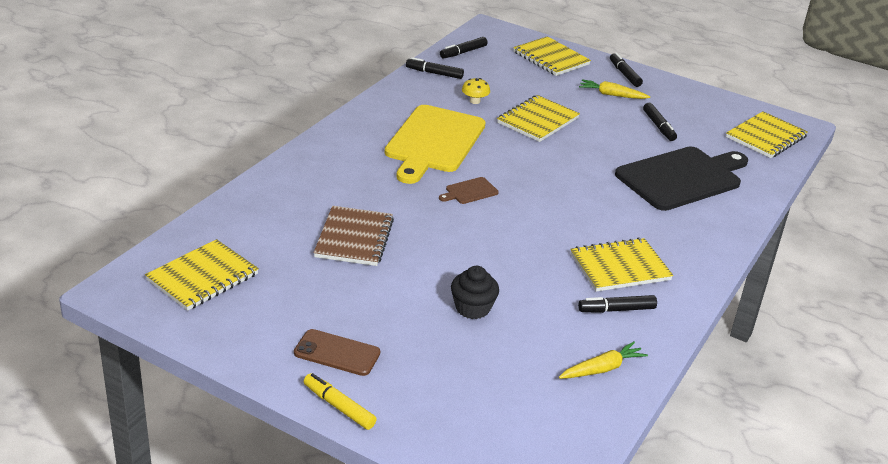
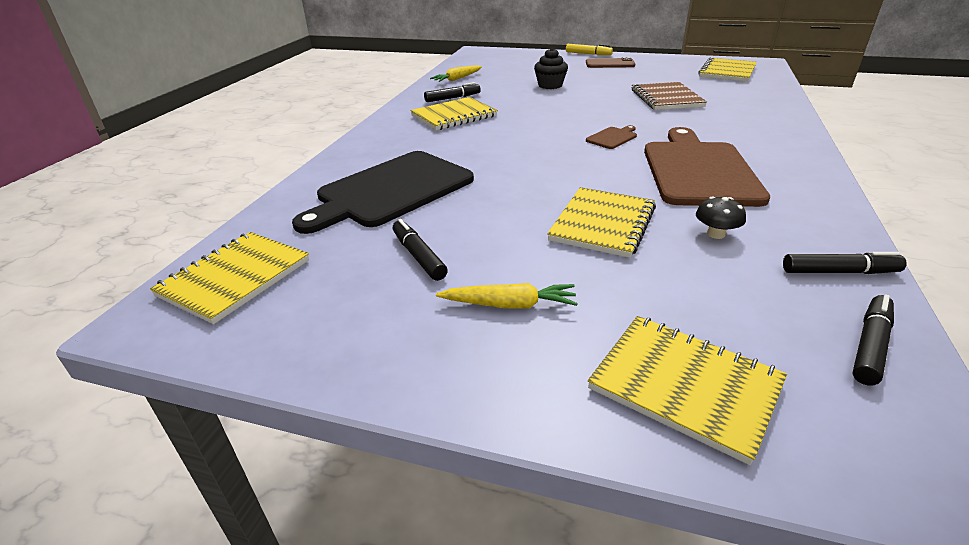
camera: 170 degrees right, 0 degrees up
yellow cutting board [385,105,486,184] -> brown cutting board [644,127,770,207]
yellow mushroom [462,78,490,104] -> black mushroom [696,196,746,239]
black marker [610,53,643,87] -> none

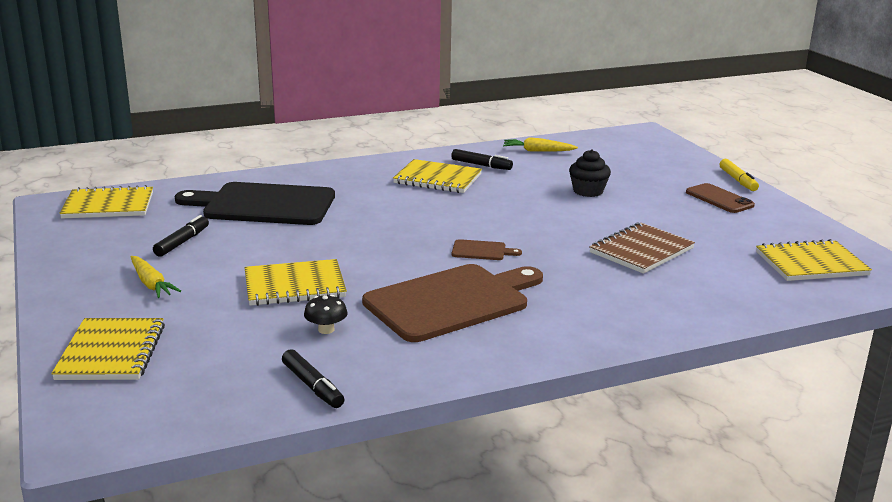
camera: 50 degrees right, 10 degrees down
black marker [852,295,894,386] -> none

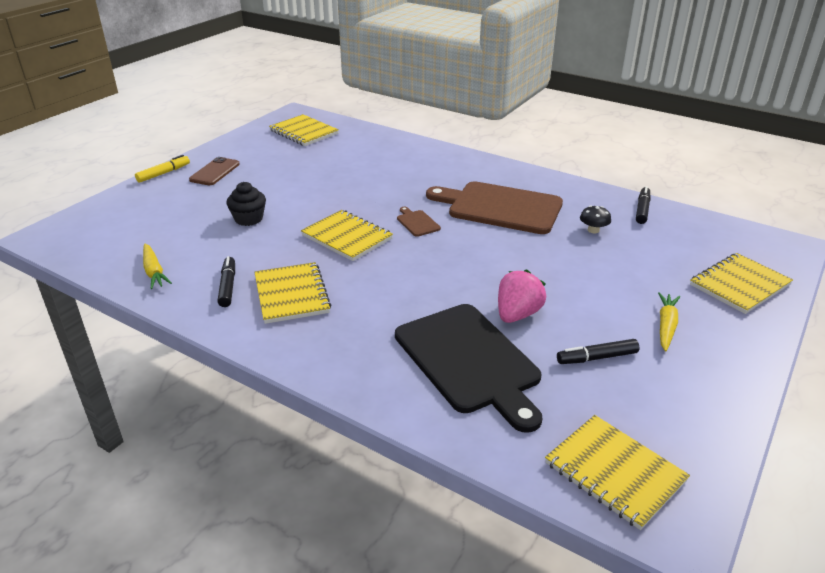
camera: 125 degrees left, 10 degrees up
yellow notebook [245,259,347,306] -> yellow notebook moved to [301,210,393,261]
brown notebook [589,222,695,274] -> none
none -> pink strawberry [498,269,546,323]

